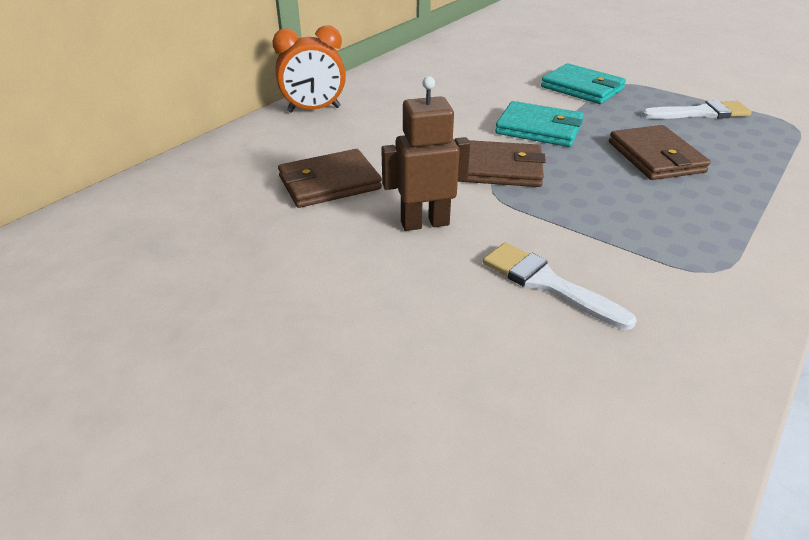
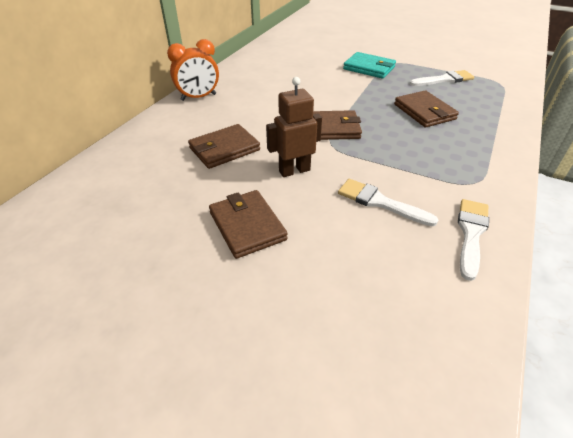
camera: 10 degrees left, 5 degrees up
turquoise wallet [495,101,584,147] -> none
none -> brown wallet [209,190,288,259]
none -> white brush [458,199,489,281]

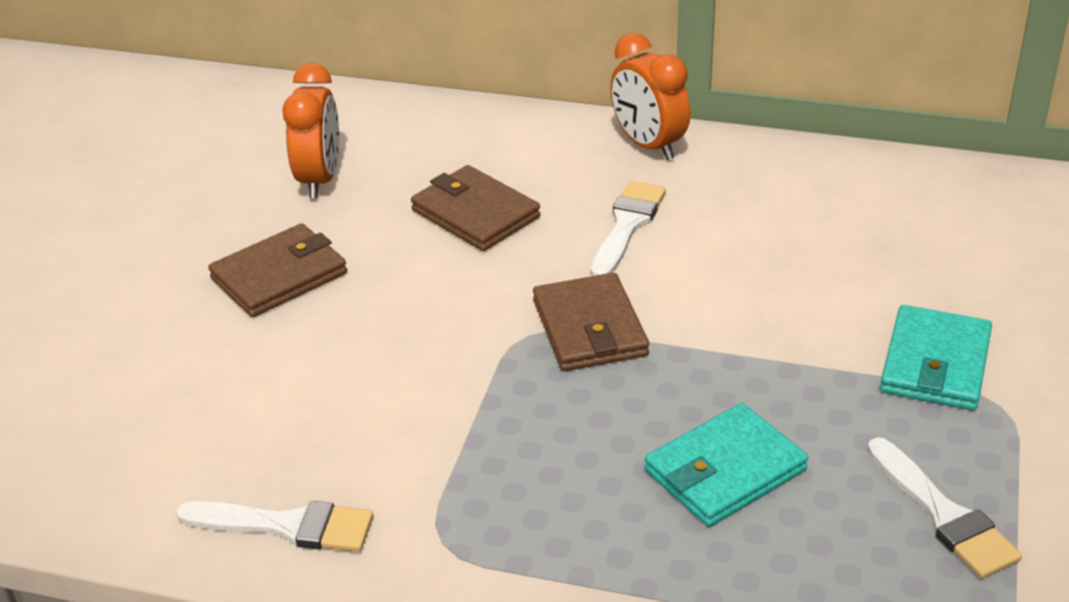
camera: 80 degrees right, 5 degrees down
brown robot [266,77,322,177] -> none
white brush [338,179,438,226] -> white brush moved to [591,181,666,276]
brown wallet [394,90,459,128] -> turquoise wallet [645,403,808,527]
none -> orange clock [282,63,339,198]

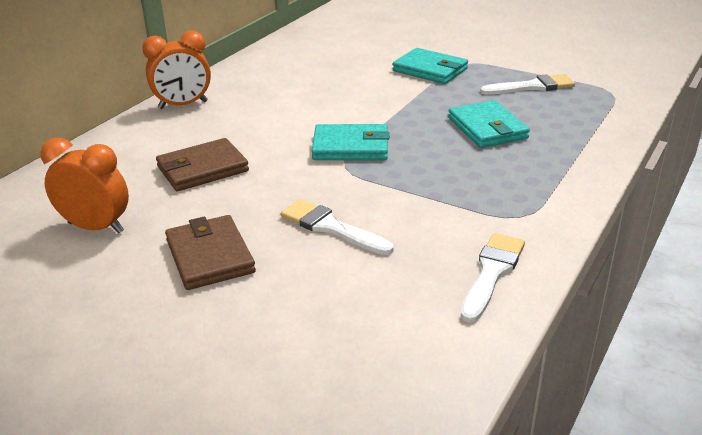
camera: 75 degrees left, 5 degrees down
brown wallet [533,273,649,371] -> turquoise wallet [312,124,390,160]
white brush [591,181,666,276] -> white brush moved to [281,199,393,255]

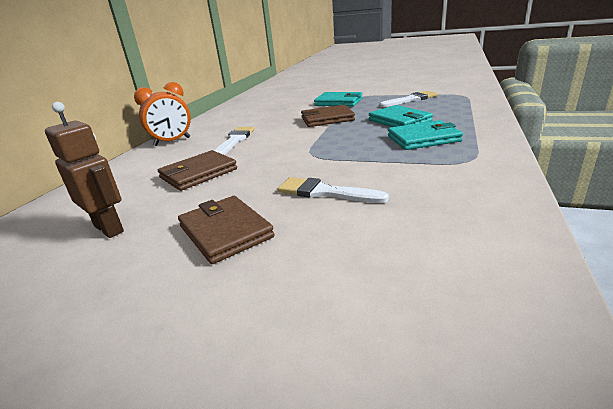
camera: 10 degrees left, 5 degrees down
orange clock [40,138,129,233] -> brown robot [45,102,124,238]
turquoise wallet [312,124,390,160] -> turquoise wallet moved to [388,120,463,150]
white brush [461,233,525,323] -> white brush moved to [214,127,255,155]
none -> brown wallet [301,105,355,127]

